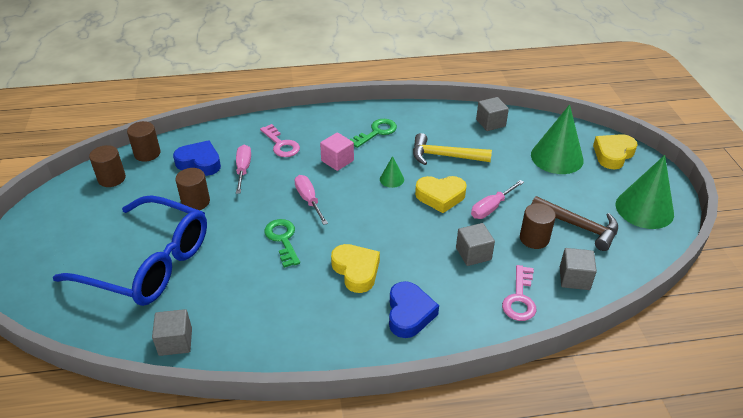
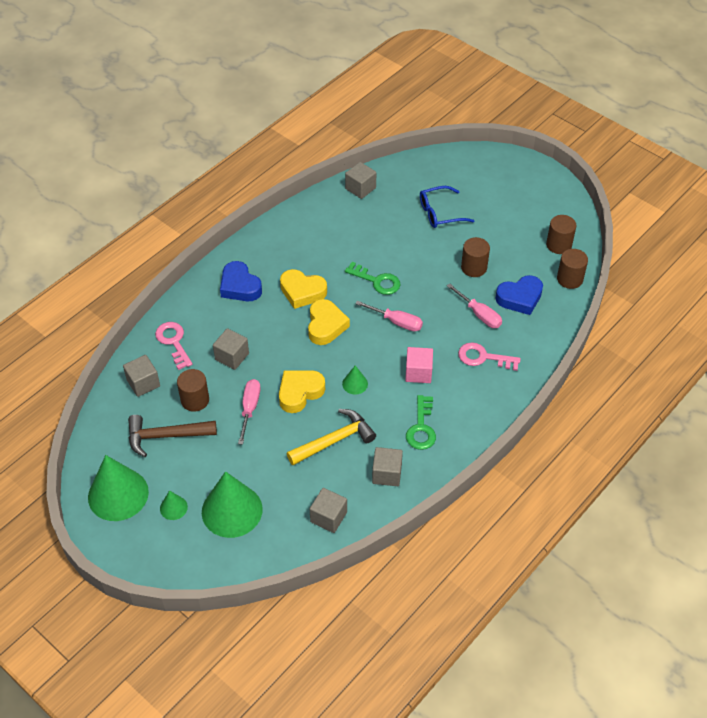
camera: 140 degrees right, 10 degrees up
blue glasses [53,195,207,306] -> blue glasses [420,186,474,228], size x0.49
yellow heart [593,134,638,170] -> yellow heart moved to [308,299,350,345]
none -> green cone [160,490,188,520]
none -> grey cube [372,447,403,486]

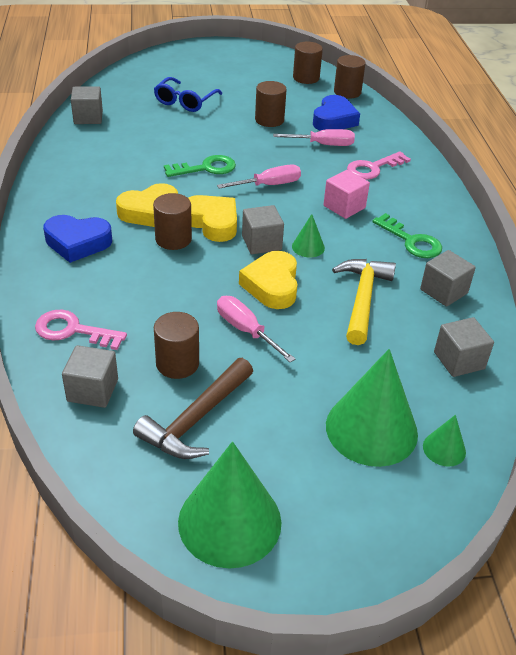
camera: 50 degrees left, 10 degrees down
green cone [160,490,188,520] -> green cone moved to [423,415,466,467]
grey cube [213,328,249,370] -> grey cube moved to [242,205,284,254]
none -> brown cylinder [153,193,192,250]

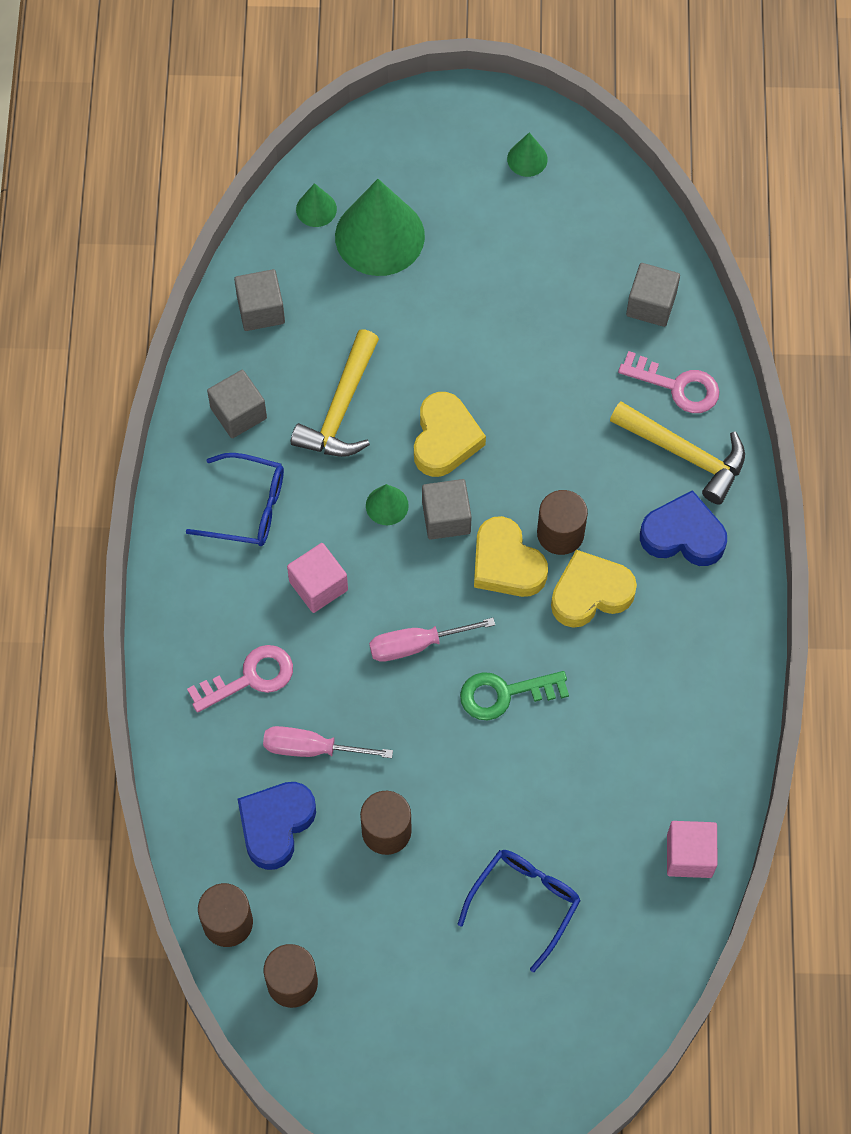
camera: 170 degrees left, 25 degrees up
grey cube [71,87,103,124] -> pink cube [667,821,717,878]
brown hammer [133,358,253,459] -> none
brown cylinder [154,312,199,379] -> none
green cone [178,441,282,569] -> green cone [507,132,548,177], size x0.46
pink screwdriver [217,296,295,362] -> none
green key [372,213,442,258] -> blue glasses [186,453,284,546]
none -> yellow hammer [610,401,745,504]

